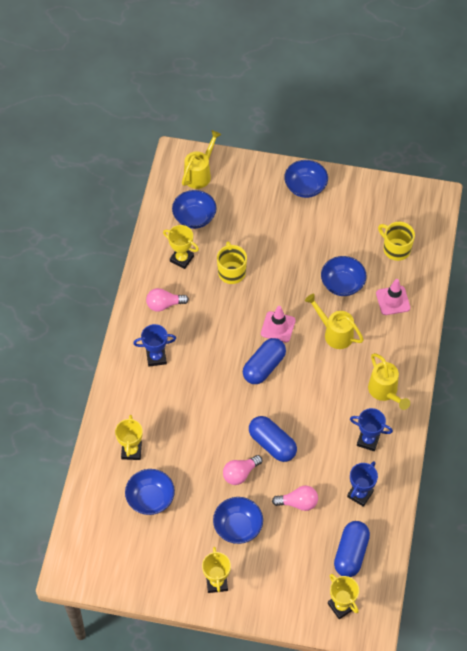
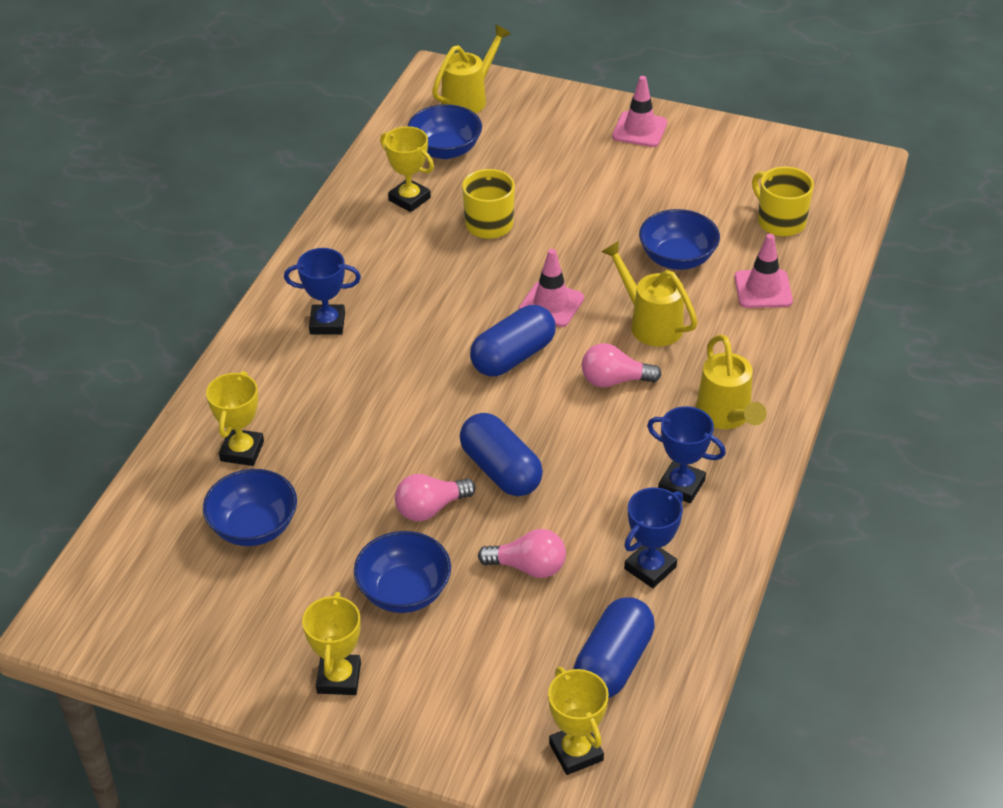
camera: 10 degrees right, 15 degrees down
pink light bulb [146,288,189,312] -> pink light bulb moved to [582,343,661,387]
blue bowl [284,160,328,198] -> pink traffic cone [612,76,667,147]

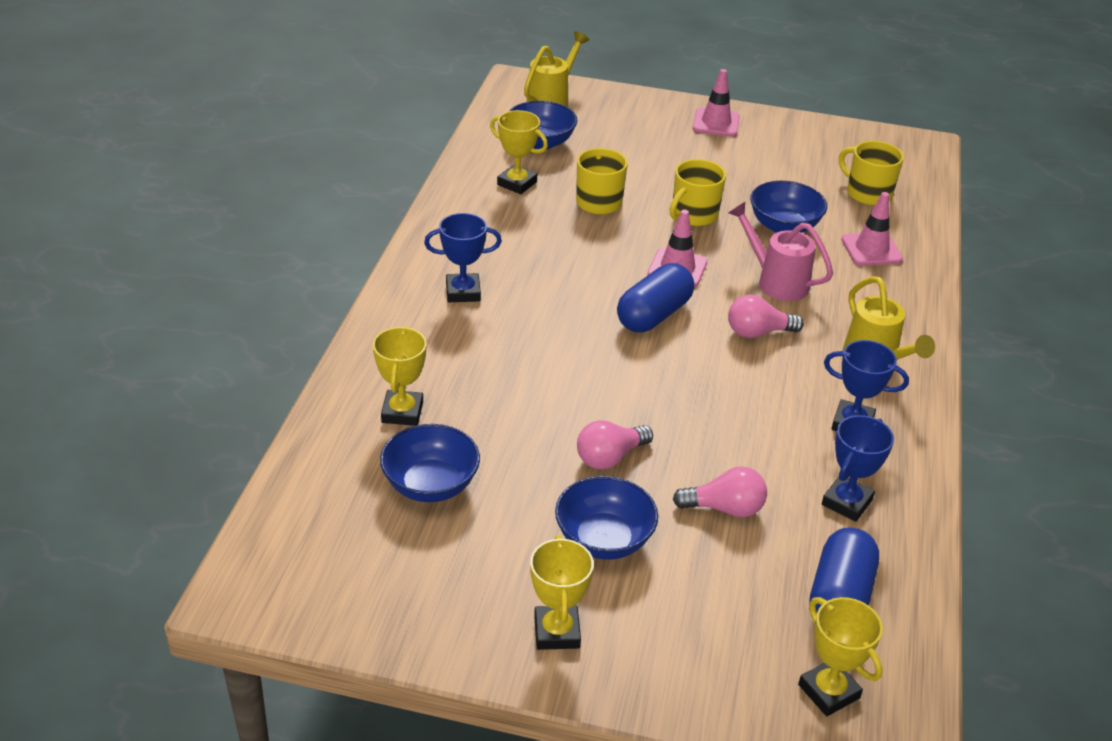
camera: 10 degrees left, 5 degrees down
blue capsule [460,413,543,496] -> none
yellow watering can [601,241,698,346] -> pink watering can [728,202,833,301]
none -> yellow mug [669,159,726,226]

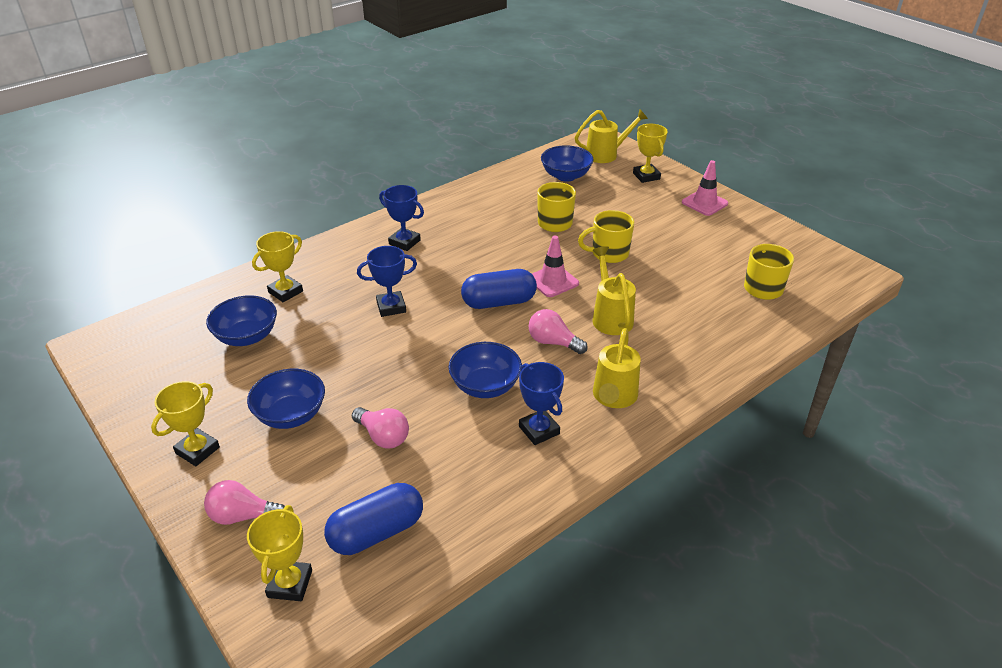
camera: 40 degrees right, 0 degrees up
yellow trophy [490,110,548,194] -> yellow trophy moved to [633,124,668,183]
pink light bulb [577,420,653,470] -> pink light bulb moved to [204,480,285,525]
pink watering can [728,202,833,301] -> yellow watering can [592,246,636,335]
blue bowl [750,181,827,233] -> blue bowl moved to [448,342,522,398]
blue trophy [822,415,894,522] -> blue trophy moved to [357,246,417,317]
pink traffic cone [842,192,903,266] -> none

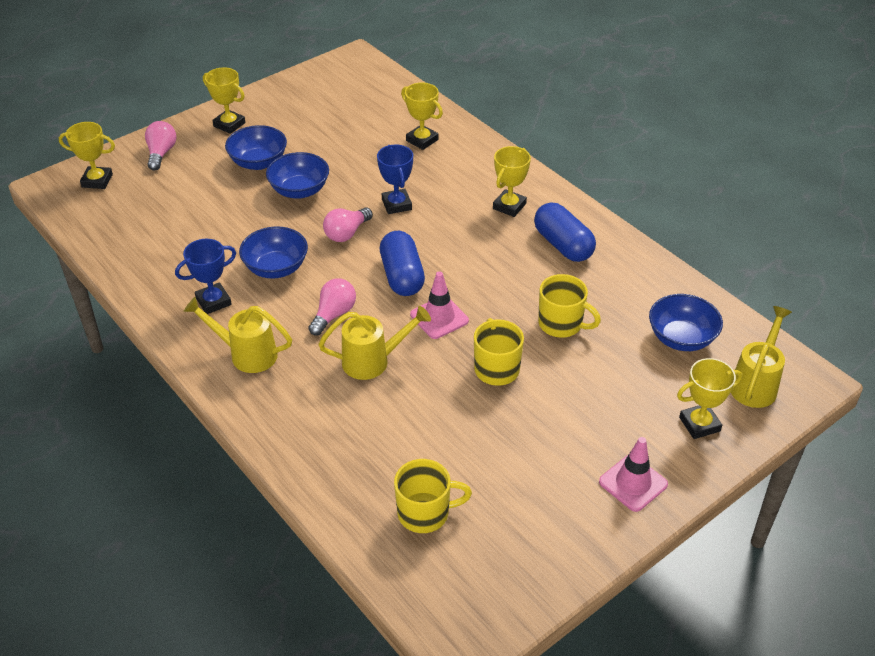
camera: 90 degrees right, 5 degrees up
blue bowl [206,295,277,346] -> blue bowl moved to [266,152,329,199]
blue capsule [324,483,423,555] -> blue capsule moved to [534,202,596,262]
pink light bulb [352,407,409,448] -> pink light bulb moved to [323,207,373,242]
blue trophy [379,185,424,251] -> yellow trophy [493,146,531,217]
yellow watering can [575,109,648,163] -> yellow watering can turned 135 degrees counterclockwise [731,306,792,408]

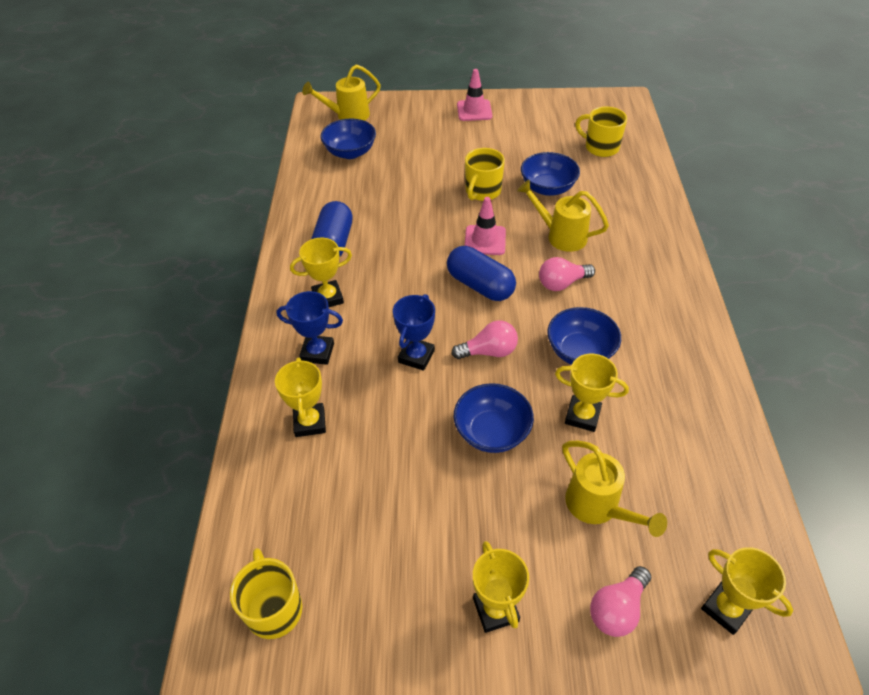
camera: 140 degrees left, 5 degrees up
blue trophy [175,239,236,314] -> blue trophy moved to [277,291,343,365]
yellow watering can [183,297,292,373] -> yellow watering can moved to [562,441,667,537]
blue bowl [225,125,287,170] -> blue bowl moved to [521,152,580,196]
blue capsule [380,231,425,296] -> blue capsule turned 75 degrees counterclockwise [447,246,516,301]
yellow mug [538,274,601,338] -> yellow mug moved to [230,548,302,639]
yellow trophy [677,358,742,439] -> yellow trophy moved to [555,354,629,432]

